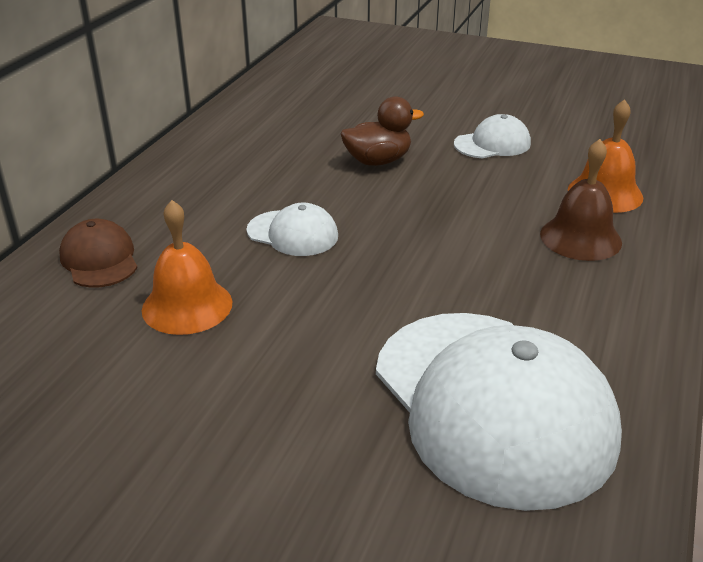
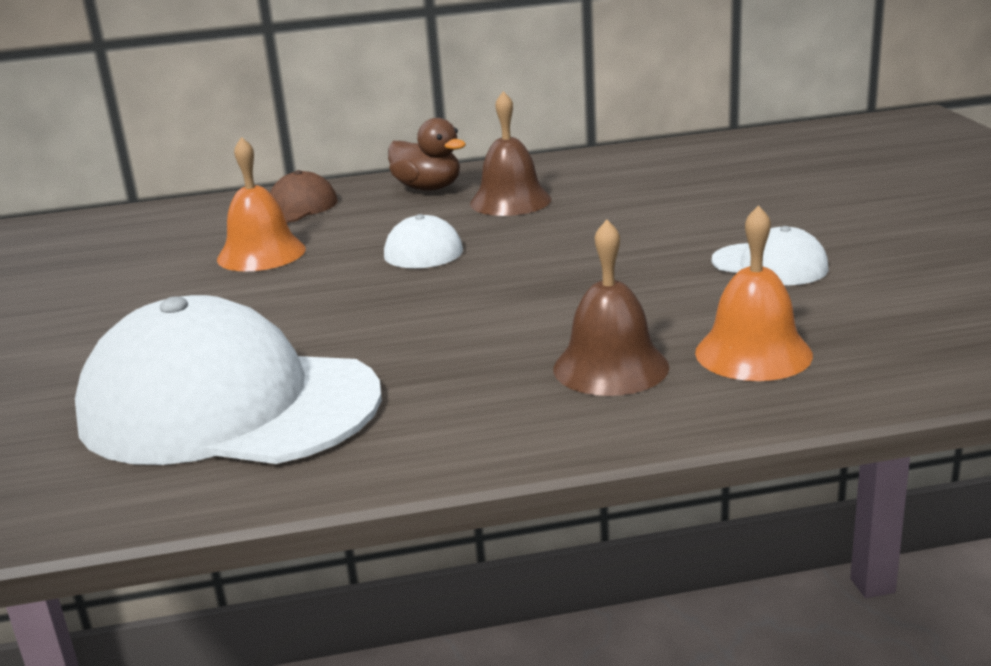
camera: 60 degrees right, 10 degrees down
brown duck [341,97,424,166] -> brown duck moved to [388,118,466,190]
white cap [376,313,622,511] -> white cap turned 75 degrees clockwise [75,295,382,465]
none -> brown bell [470,91,552,216]

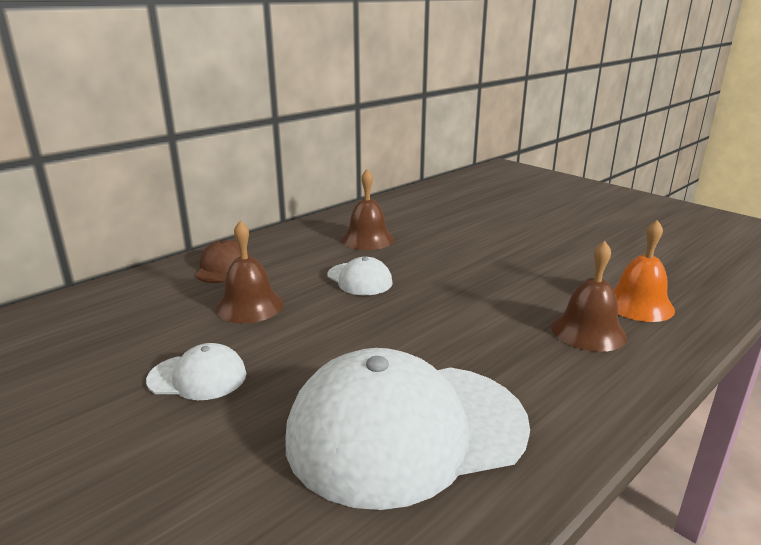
camera: 35 degrees left, 0 degrees up
orange bell [217,137,306,271] -> brown bell [215,221,283,323]
brown duck [388,118,466,190] -> none
white cap [712,226,829,285] -> white cap moved to [146,343,246,400]

